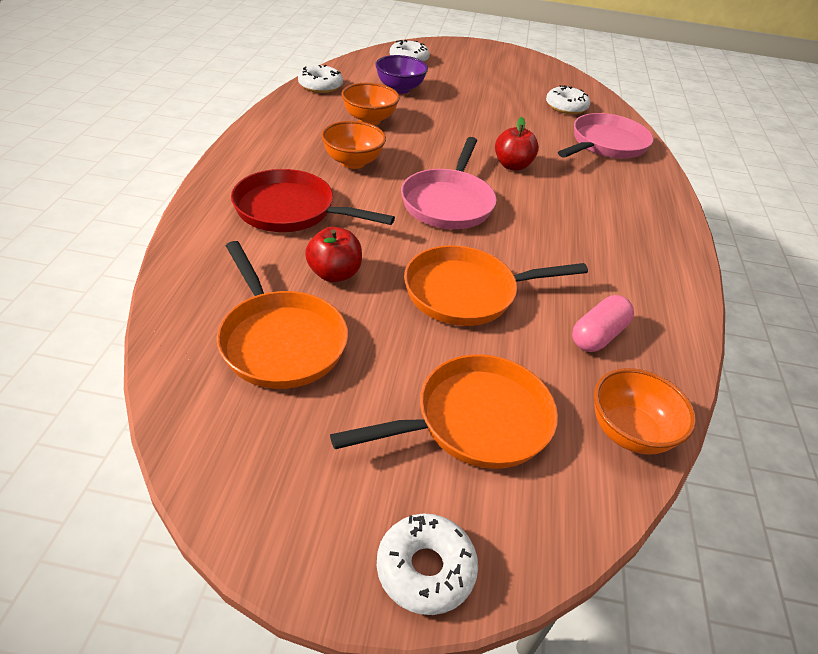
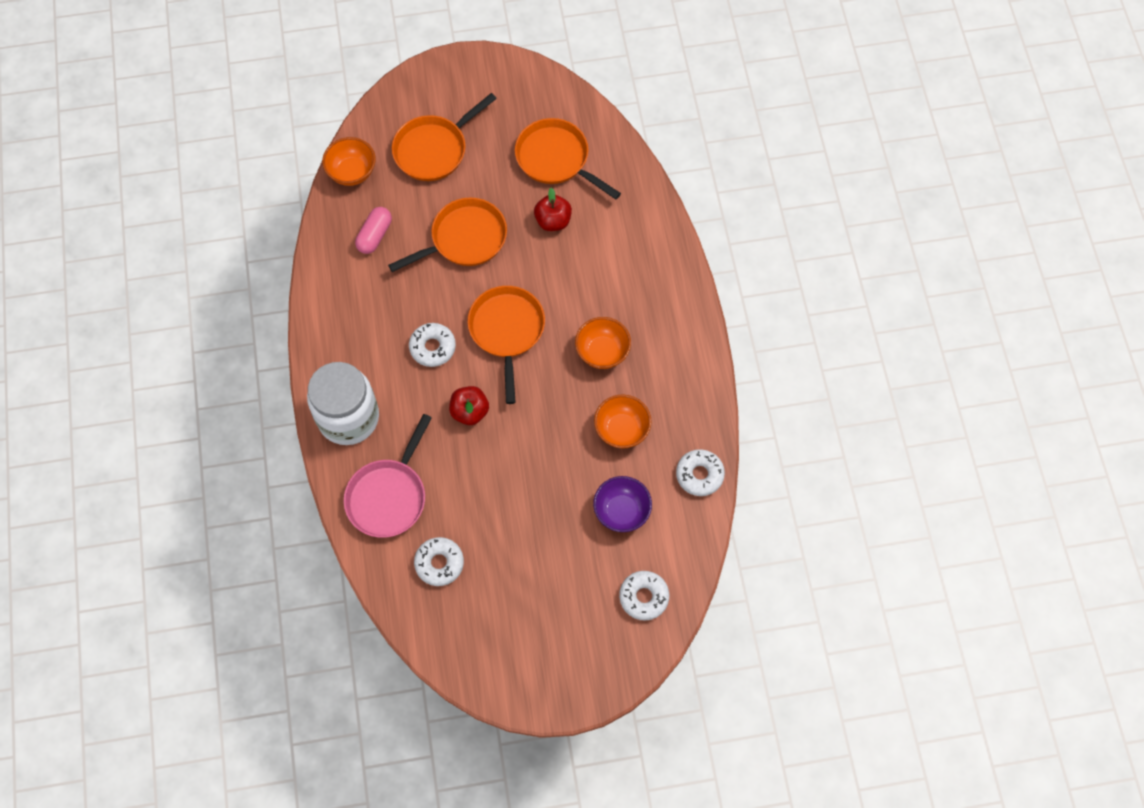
camera: 165 degrees right, 25 degrees up
red pan [231,169,395,232] -> none
white donut [377,513,478,615] -> white donut moved to [409,323,456,367]
pink pan [401,137,497,229] -> orange pan [467,286,545,404]
none -> white jar [307,362,379,445]

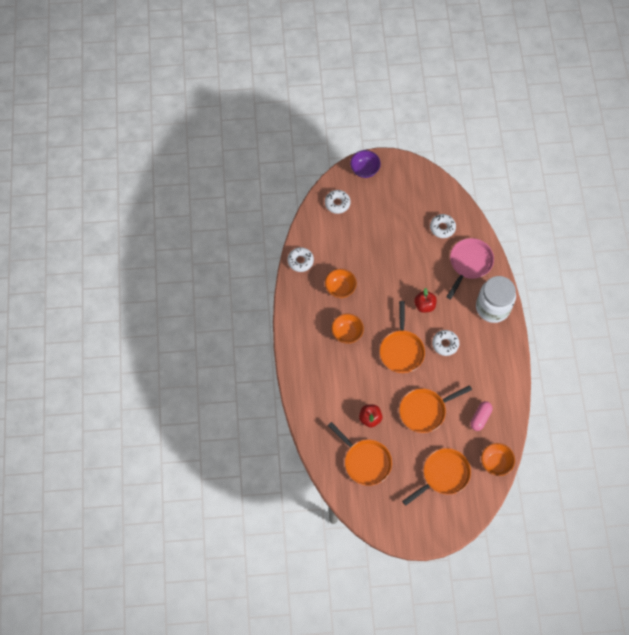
camera: 175 degrees left, 0 degrees up
purple bowl [593,476,652,532] -> purple bowl moved to [350,150,381,178]

